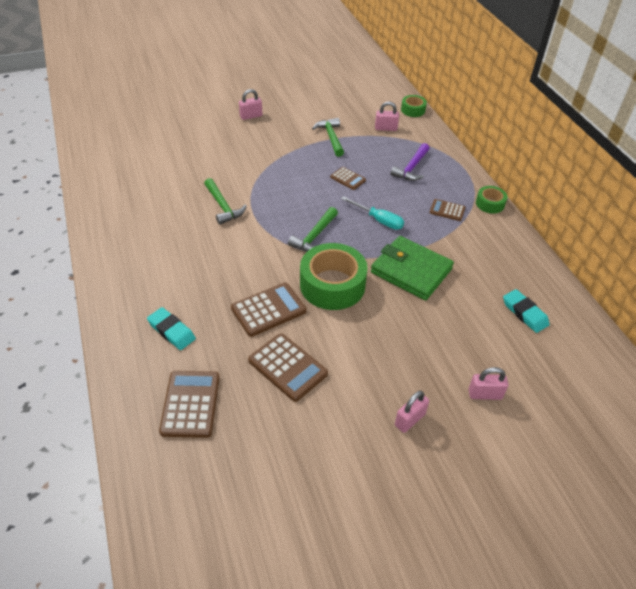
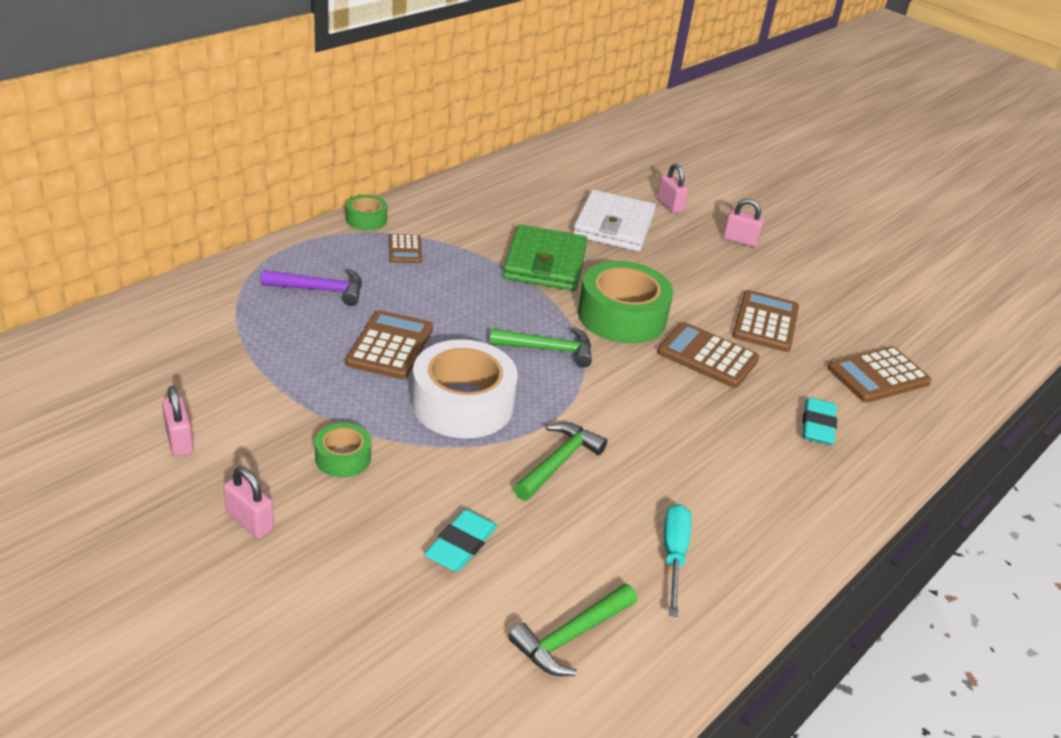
camera: 120 degrees left, 10 degrees down
green hammer [312,118,344,157] -> green hammer moved to [508,584,637,676]
brown calculator [330,167,366,190] -> brown calculator [346,310,433,379], size x1.72
turquoise screwdriver [341,196,404,230] -> turquoise screwdriver moved to [664,504,692,617]
pink padlock [375,101,399,131] -> pink padlock moved to [162,386,194,457]
green tape [401,95,427,117] -> green tape moved to [315,423,371,478]
turquoise eraser [503,289,550,333] -> turquoise eraser moved to [424,509,497,572]
none -> white tape [411,339,518,439]
none -> white wallet [573,190,656,251]

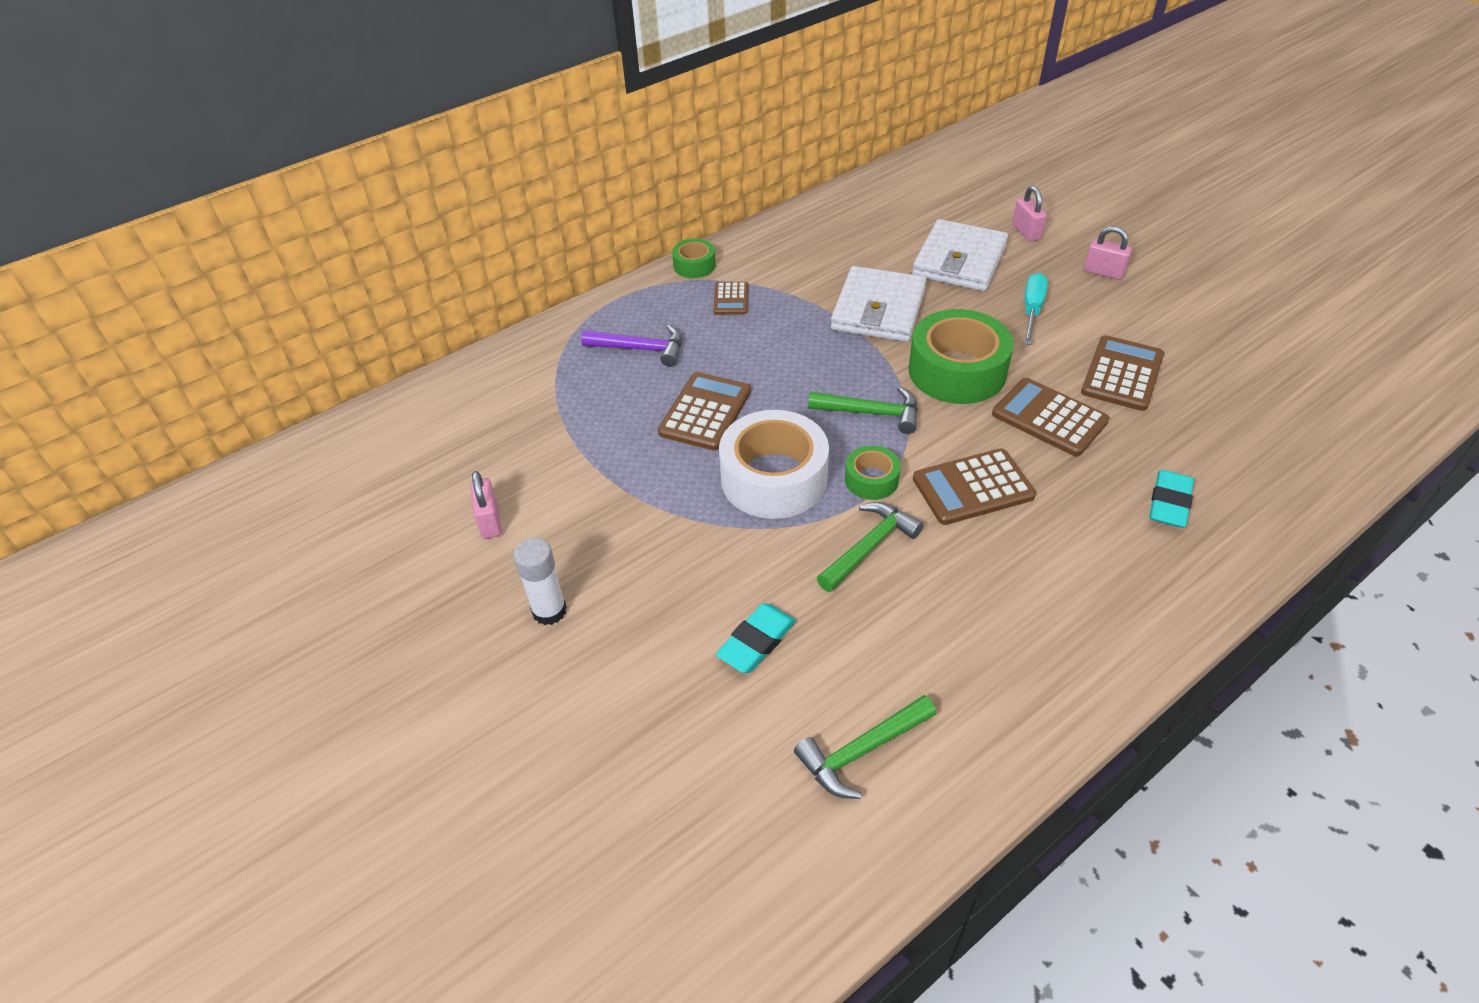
camera: 15 degrees right, 10 degrees up
pink padlock [224,467,274,538] -> white glue stick [513,538,567,625]
green tape [315,423,371,478] -> green tape moved to [845,446,901,500]
green wallet [503,225,587,291] -> white wallet [831,266,926,342]
turquoise screwdriver [664,504,692,617] -> turquoise screwdriver moved to [1024,273,1048,345]
brown calculator [828,346,931,403] -> brown calculator moved to [913,449,1036,525]

